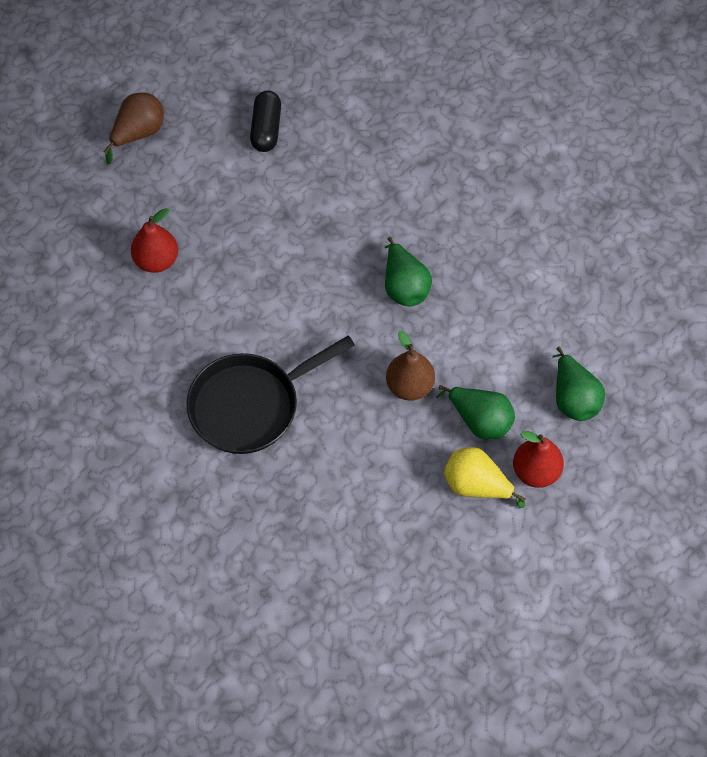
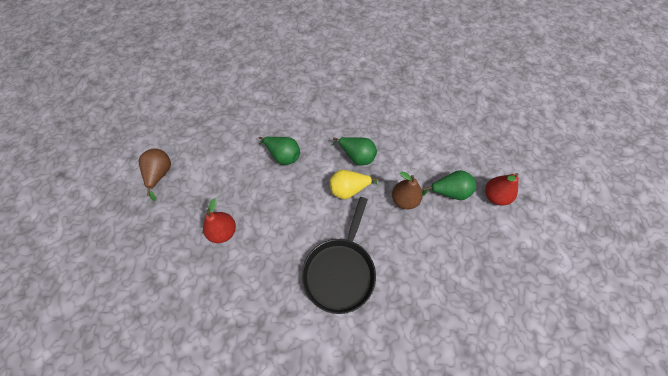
camera: 40 degrees left, 0 degrees up
black capsule [250,90,281,152] -> none
yellow pear [444,447,526,508] -> yellow pear moved to [329,170,379,199]
green pear [552,347,605,421] -> green pear moved to [259,136,300,165]

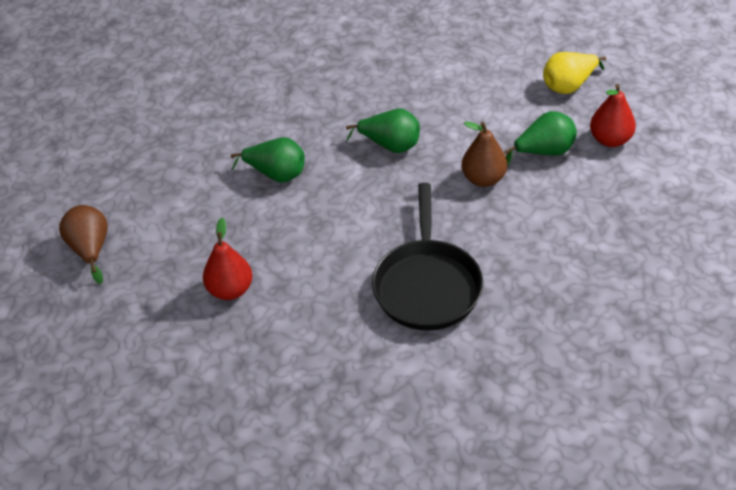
camera: 15 degrees left, 15 degrees down
yellow pear [329,170,379,199] -> yellow pear moved to [543,52,606,94]

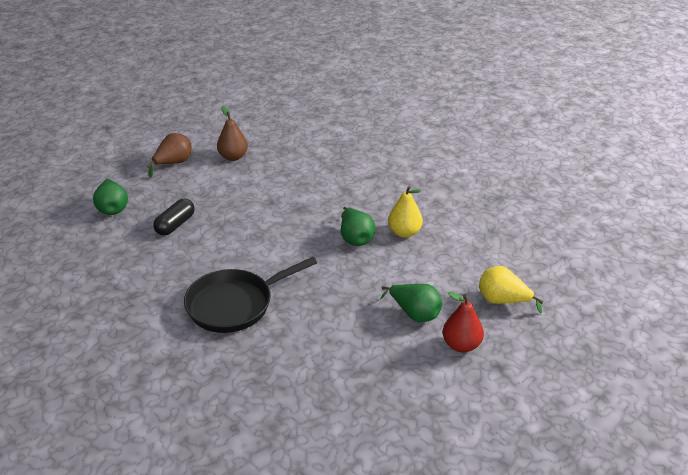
camera: 55 degrees right, 10 degrees down
red pear [203,218,253,300] -> black capsule [153,199,195,236]
green pear [231,137,305,183] -> green pear moved to [93,179,128,215]
brown pear [461,122,507,187] -> brown pear moved to [217,106,248,161]
none -> yellow pear [388,186,423,238]

